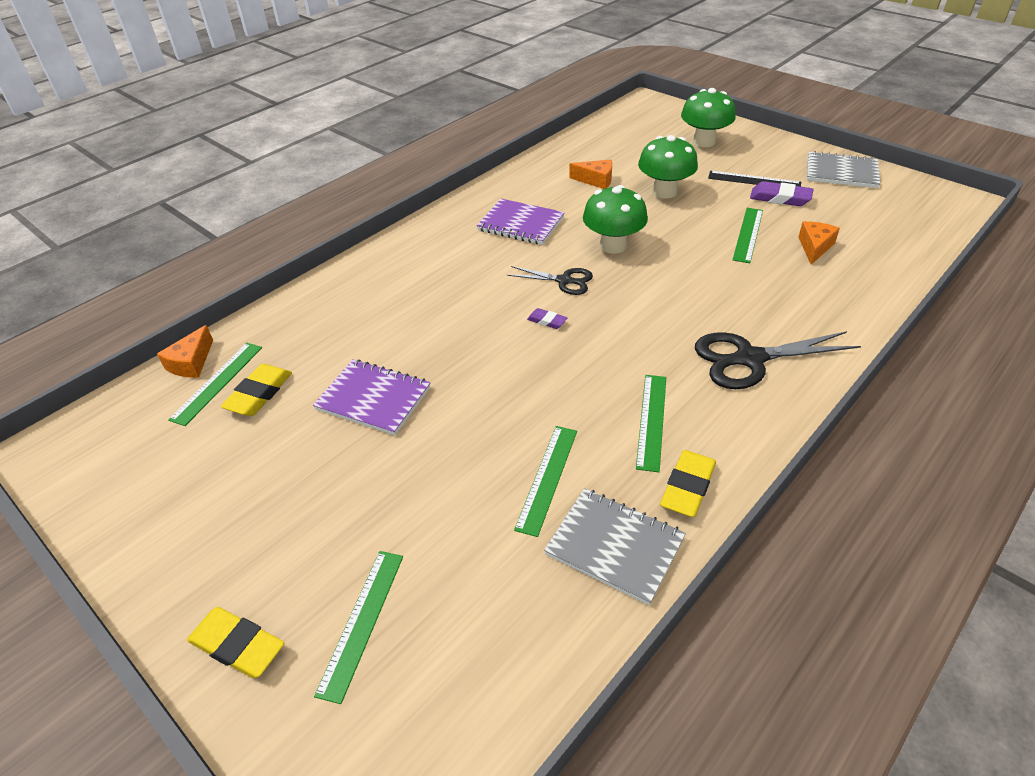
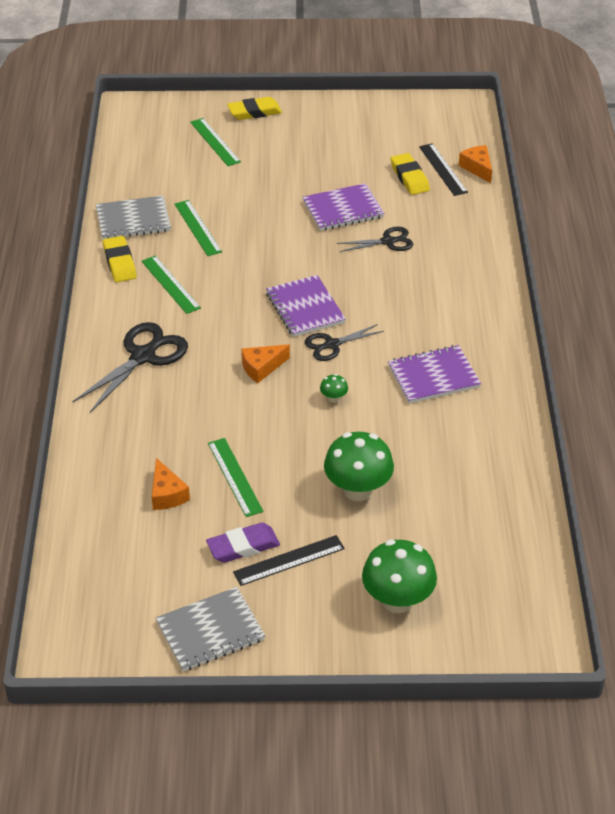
camera: 135 degrees right, 0 degrees up
green ruler [169,343,262,426] -> black ruler [419,143,468,196]
purple eraser [527,308,567,329] -> purple notebook [266,275,346,337]
orange cheese [569,160,612,189] -> orange cheese moved to [241,344,290,383]
green mushroom [583,185,648,254] -> green mushroom [320,374,348,403], size x0.43
none -> black scissors [337,227,413,252]

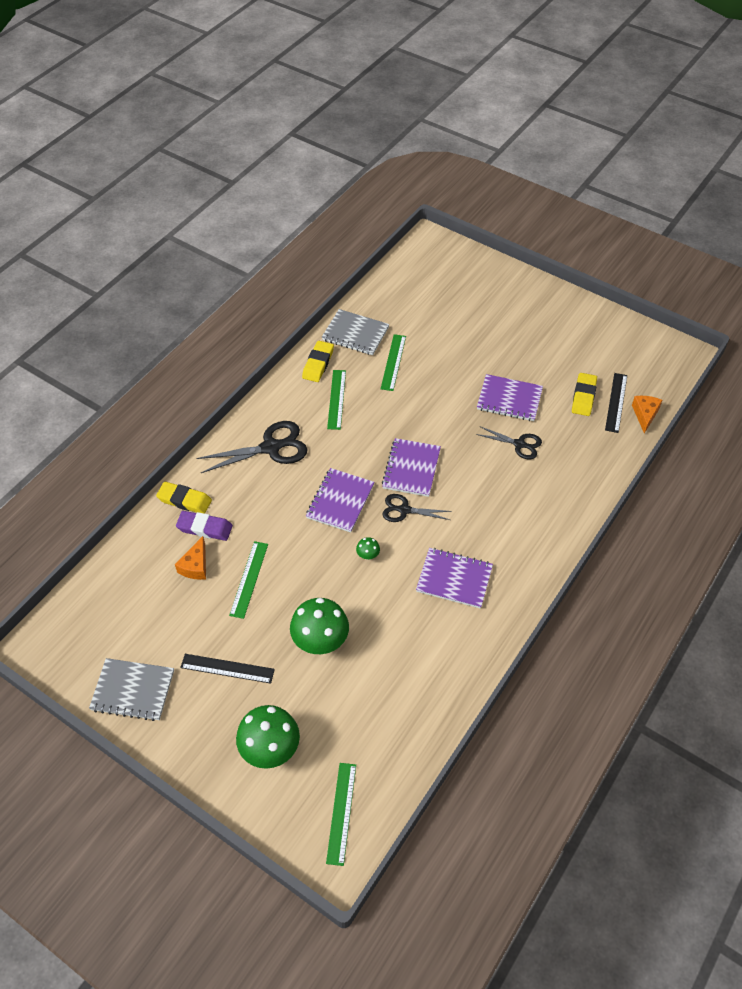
camera: 35 degrees right, 10 degrees up
green ruler [190,118,241,166] -> green ruler moved to [326,763,356,866]
purple eraser [206,523,280,563] -> purple eraser moved to [176,511,233,541]
yellow eraser [227,97,282,120] -> yellow eraser moved to [156,482,212,514]
orange cheese [241,344,290,383] -> purple notebook [306,468,374,532]

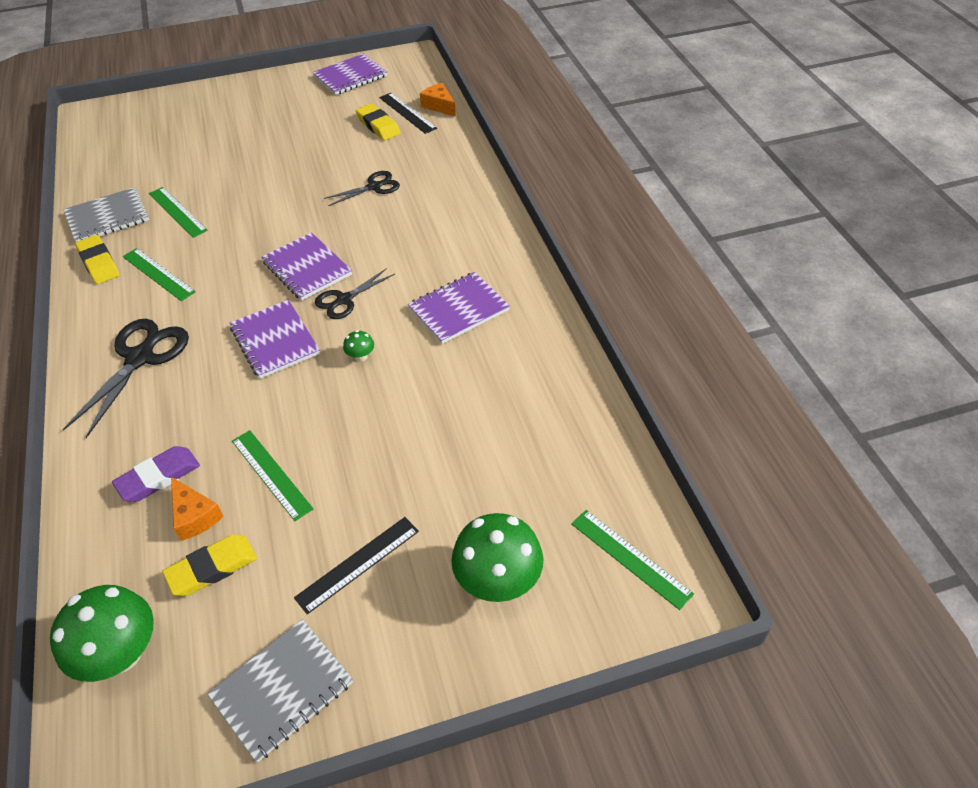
camera: 50 degrees left, 5 degrees down
yellow eraser [156,482,212,514] -> yellow eraser moved to [162,535,257,596]
green mushroom [290,598,349,654] -> green mushroom moved to [50,585,154,682]
purple notebook [477,374,543,421] -> purple notebook moved to [312,54,387,95]

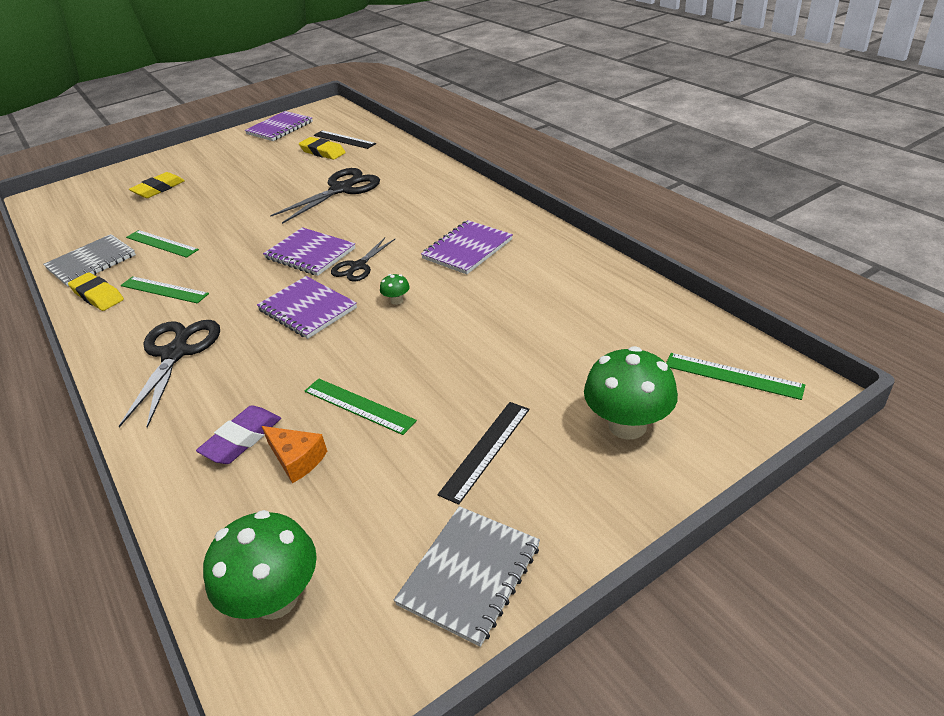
camera: 15 degrees left, 10 degrees down
yellow eraser [162,535,257,596] -> yellow eraser moved to [129,172,185,198]
black scissors [324,171,400,206] -> black scissors [270,168,380,224], size x1.66
orange cheese [420,83,456,117] -> none

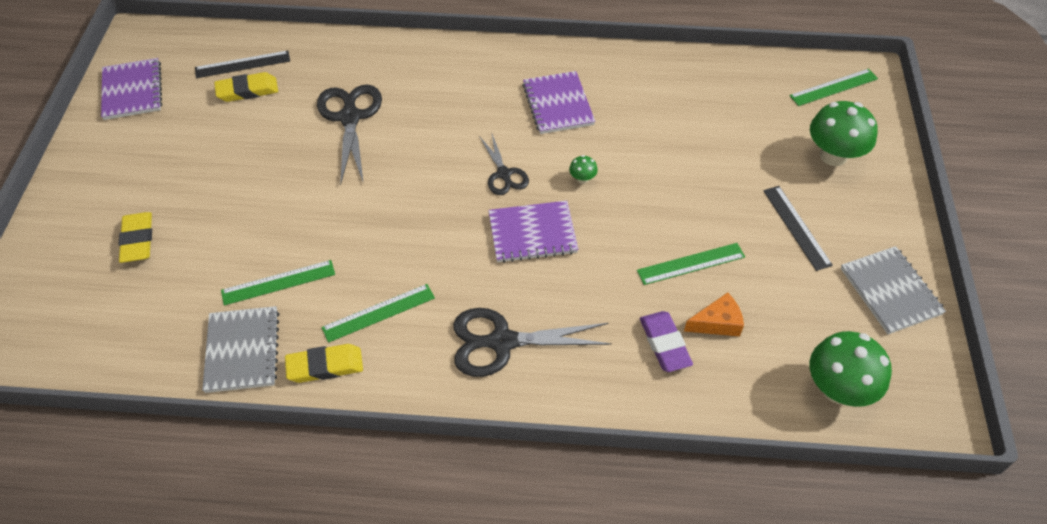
camera: 55 degrees left, 15 degrees up
black scissors [118,320,220,428] -> black scissors turned 45 degrees counterclockwise [453,308,612,377]
purple notebook [263,227,355,276] -> none

